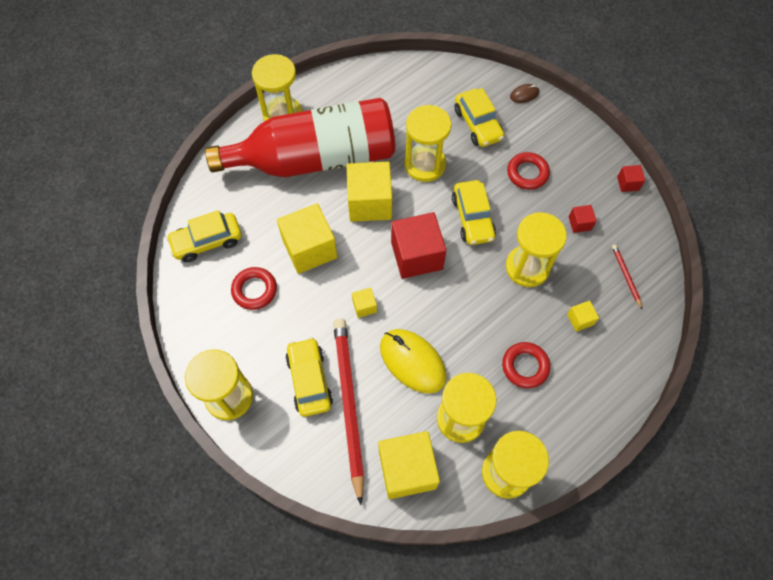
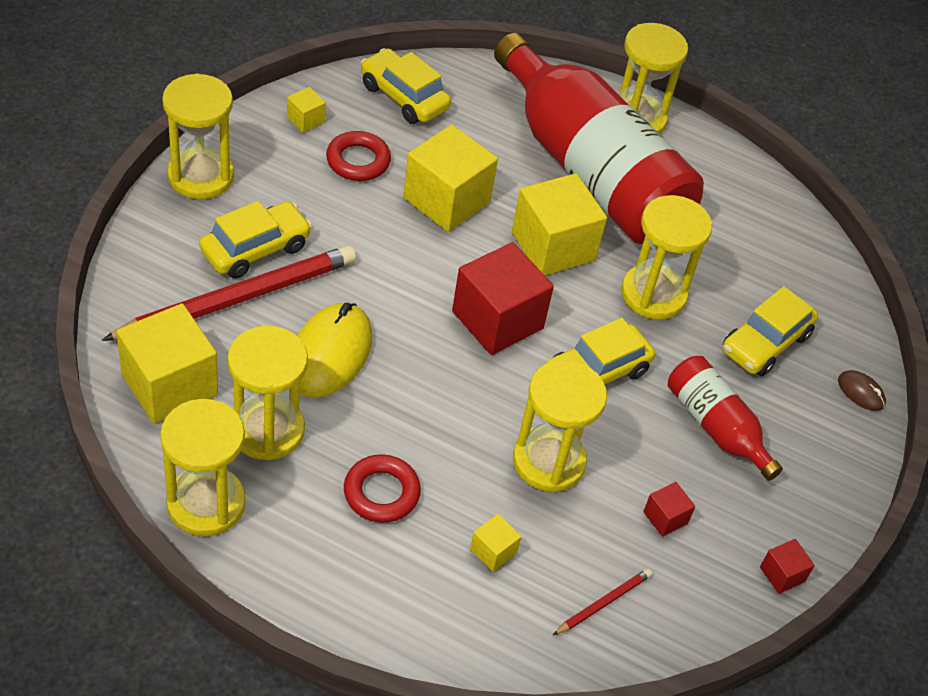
camera: 60 degrees right, 15 degrees down
yellow cube [352,287,377,318] -> yellow cube moved to [287,87,326,133]
red ring [507,152,550,190] -> red bottle [668,356,783,481]

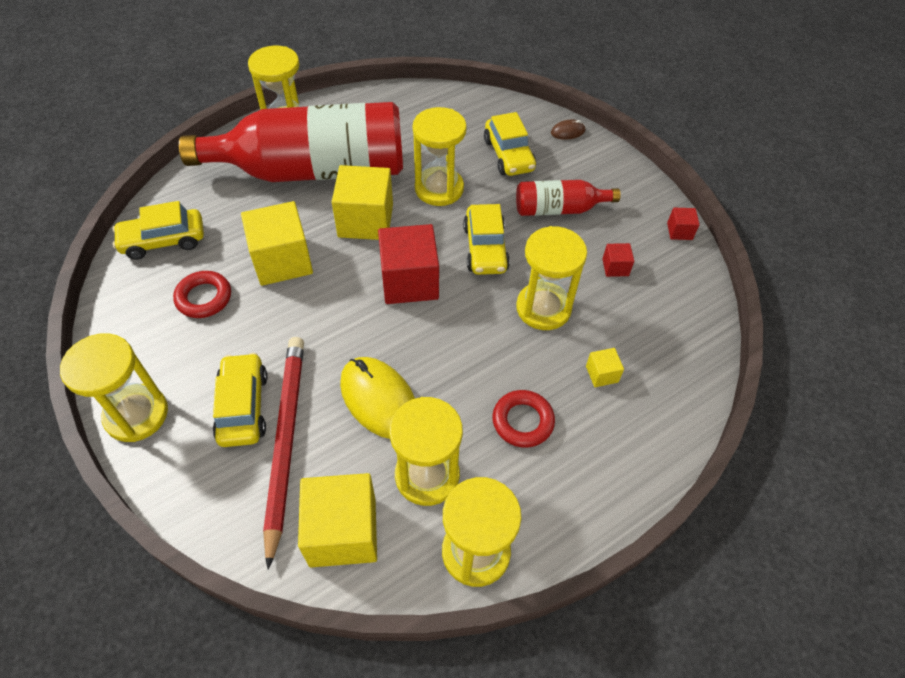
camera: 55 degrees left, 5 degrees up
yellow cube [287,87,326,133] -> none
red pencil [553,569,652,635] -> none

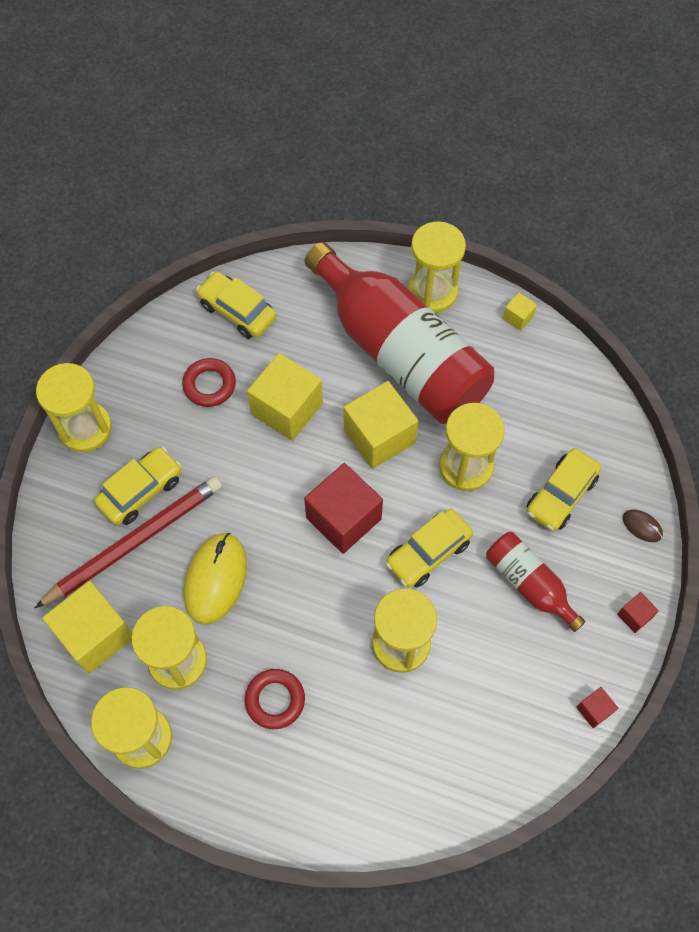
camera: 55 degrees right, 10 degrees up
yellow cube [586,348,624,387] -> yellow cube moved to [503,293,537,331]
red cube [602,243,634,277] -> red cube moved to [617,592,659,633]

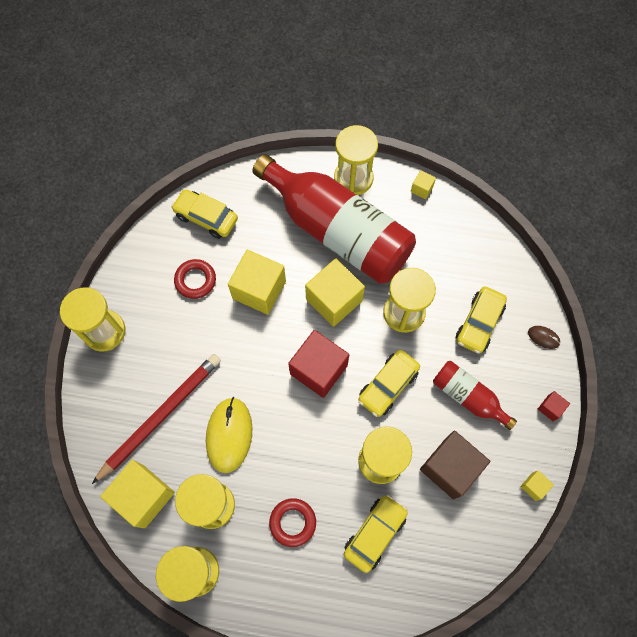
camera: 10 degrees left, 5 degrees up
yellow car [94,447,182,525] -> yellow car moved to [344,494,408,573]
red cube [576,687,618,728] -> yellow cube [520,470,554,501]
none -> brown cube [420,431,490,499]

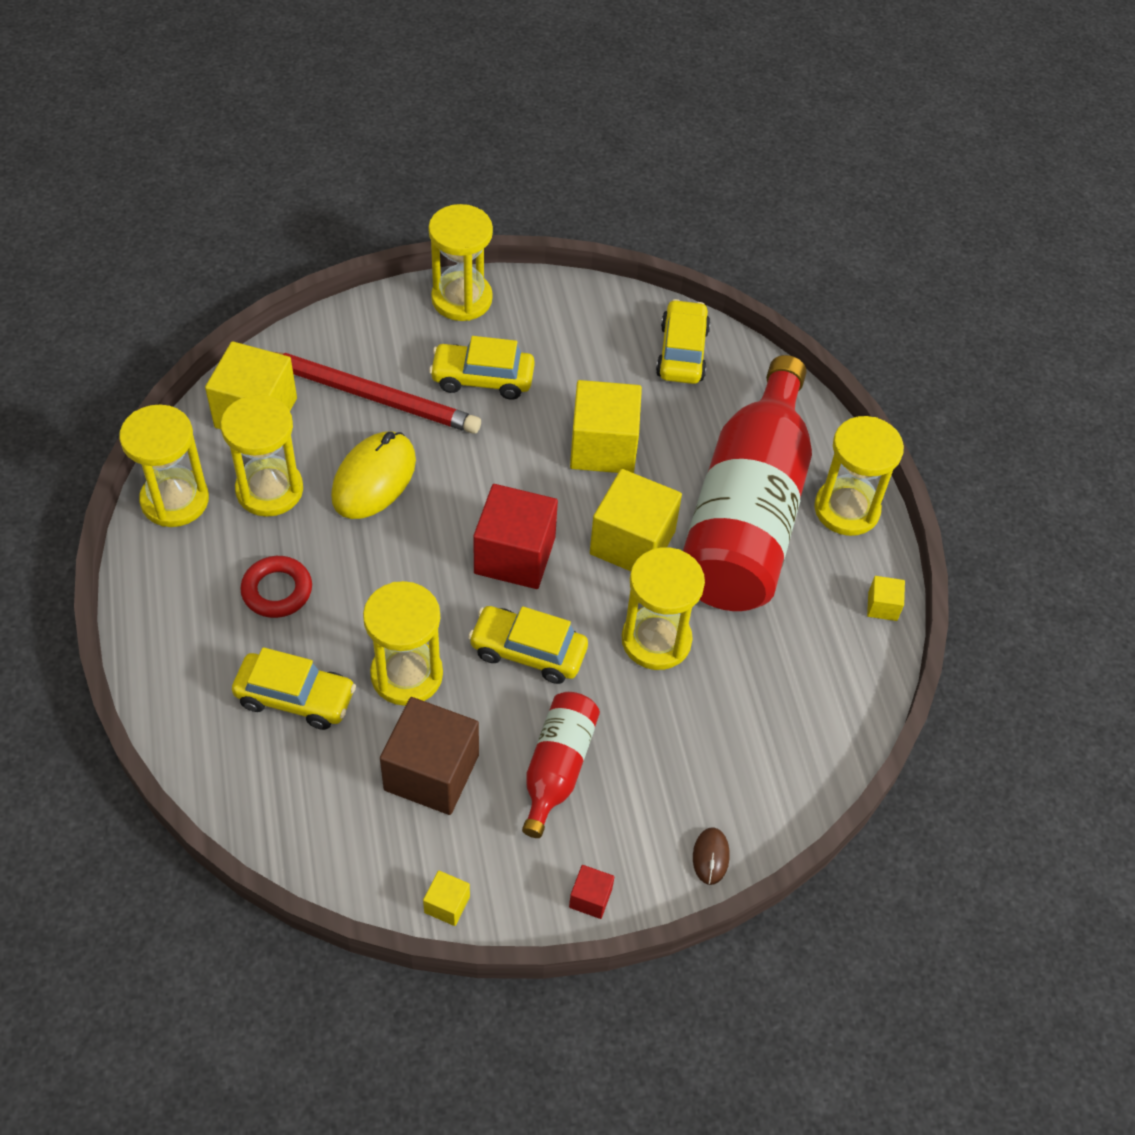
camera: 65 degrees right, 15 degrees down
red ring [174,259,216,299] -> none
yellow mouse [206,397,252,473] -> yellow mouse turned 45 degrees counterclockwise [331,431,416,519]
yellow car [456,286,507,354] -> yellow car moved to [429,336,535,400]

